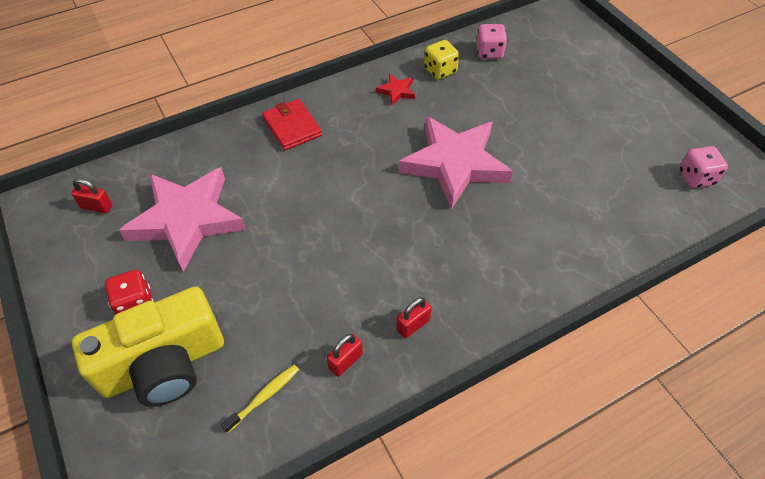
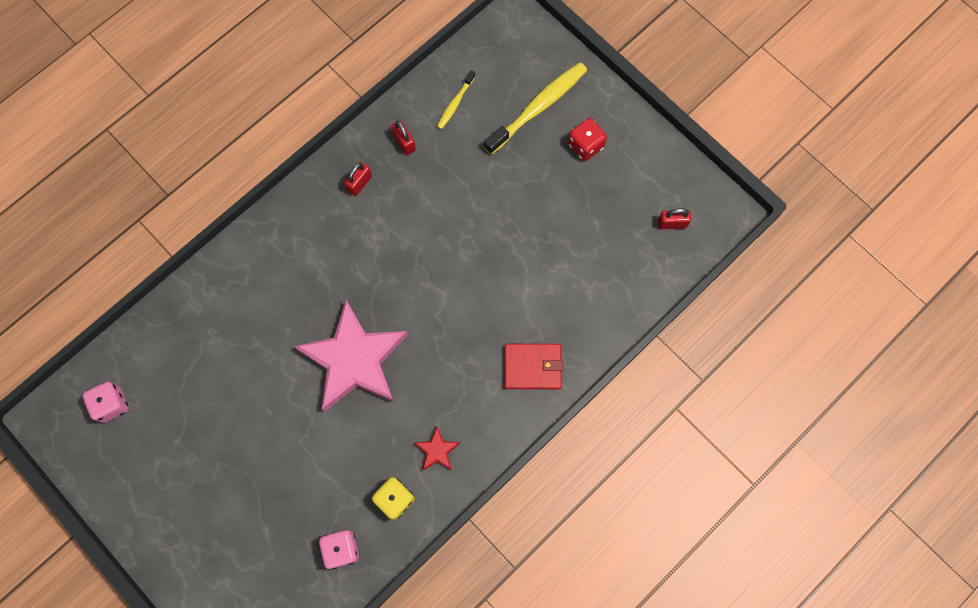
camera: 165 degrees right, 20 degrees up
yellow camera [72,286,224,407] -> yellow toothbrush [484,62,587,155]
pink star [119,167,246,272] -> none
red wallet [262,99,322,150] -> red wallet turned 45 degrees counterclockwise [505,344,563,389]
red padlock [327,333,363,377] -> red padlock turned 60 degrees counterclockwise [391,120,416,155]

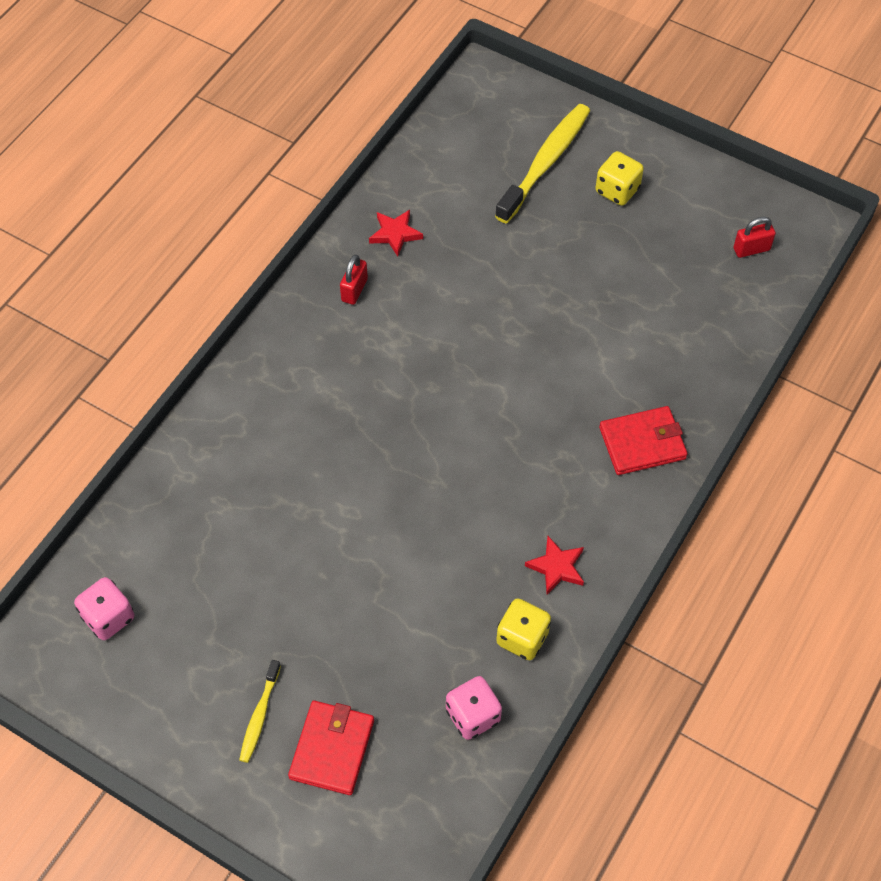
camera: 15 degrees left, 15 degrees down
pink star [294,300,408,412] -> none
red padlock [391,120,416,155] -> red star [369,210,423,256]
yellow toothbrush [437,70,476,129] -> yellow toothbrush moved to [239,660,281,763]
red dice [568,118,607,161] -> yellow dice [595,151,644,206]
none -> red wallet [288,701,374,795]

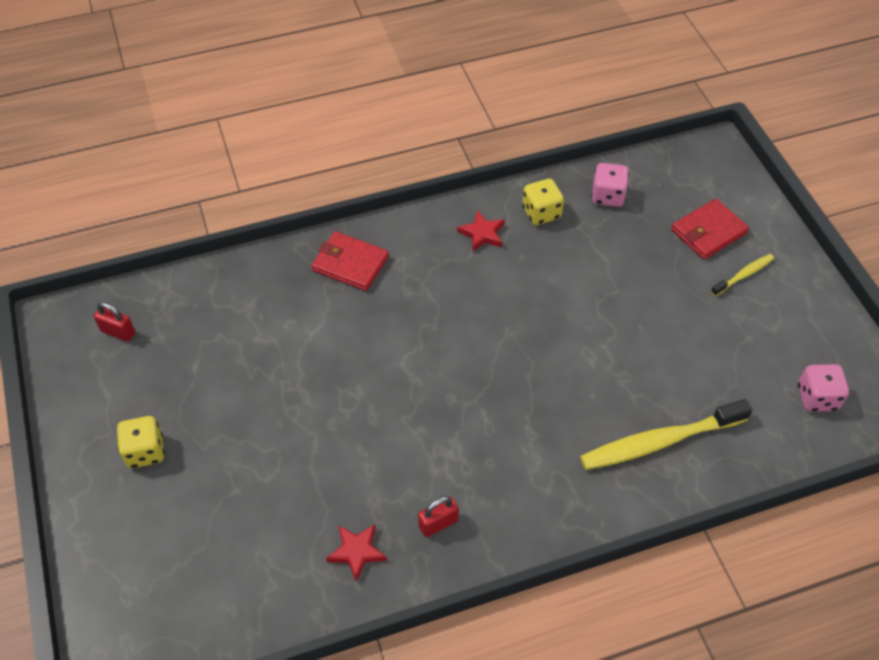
camera: 140 degrees left, 5 degrees down
yellow toothbrush [495,104,590,223] -> yellow toothbrush moved to [580,399,752,470]

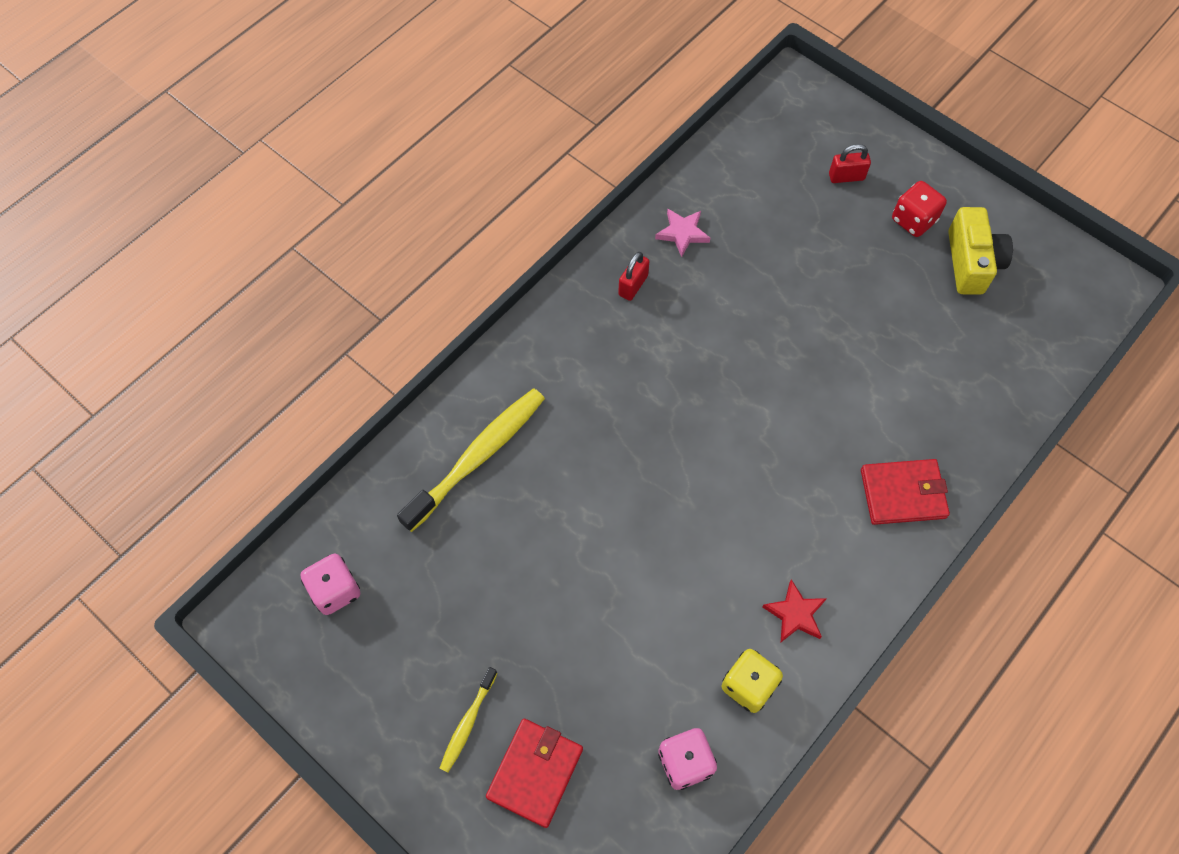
camera: 150 degrees right, 10 degrees up
red padlock [94,302,135,342] -> red padlock moved to [829,144,871,183]
yellow dice [117,416,165,468] -> red dice [892,181,947,237]
red star [326,524,387,582] -> pink star [655,209,710,257]
none -> yellow camera [948,207,1013,295]

